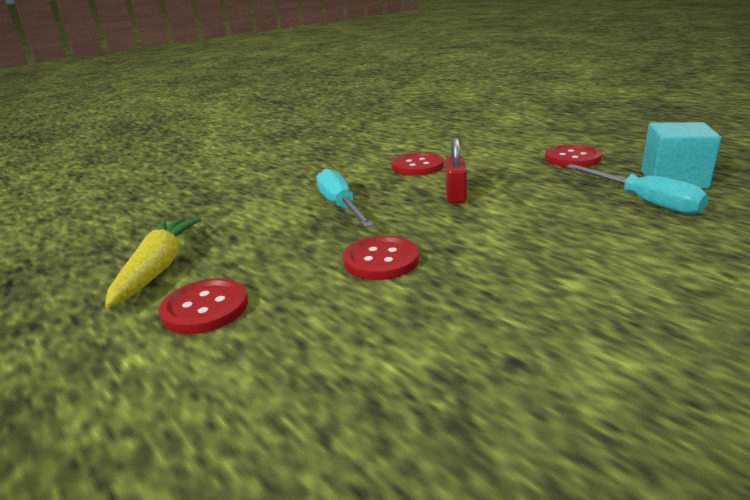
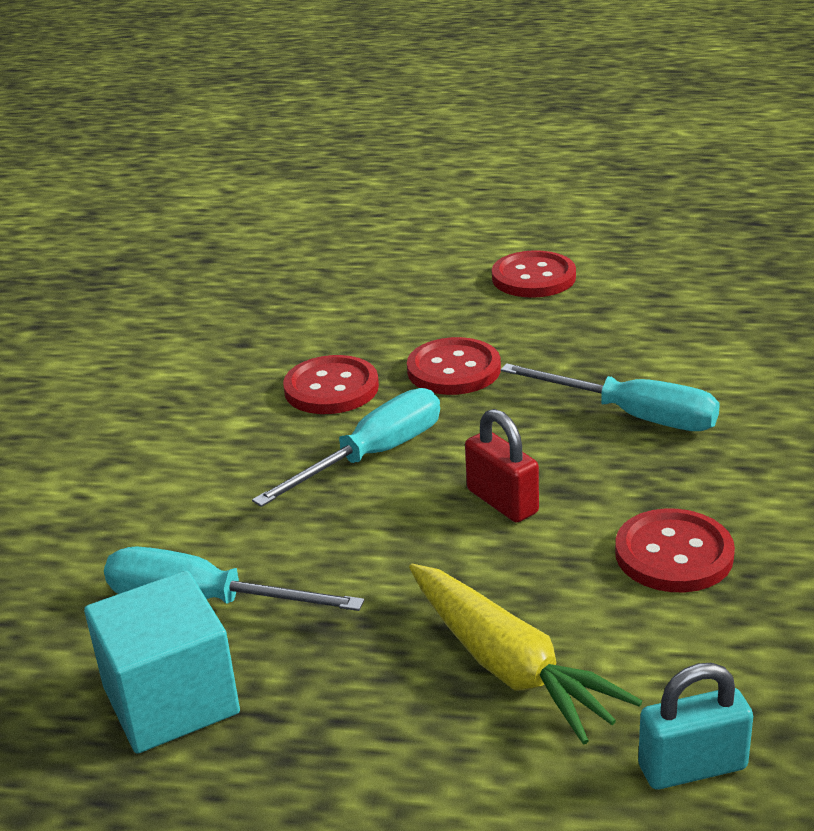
camera: 140 degrees right, 5 degrees up
yellow carrot [105,217,201,308] -> yellow carrot moved to [409,564,642,744]
red button [545,145,602,167] -> red button moved to [283,355,379,414]
none -> turquoise screwdriver [252,388,440,507]
none -> turquoise padlock [638,663,753,789]

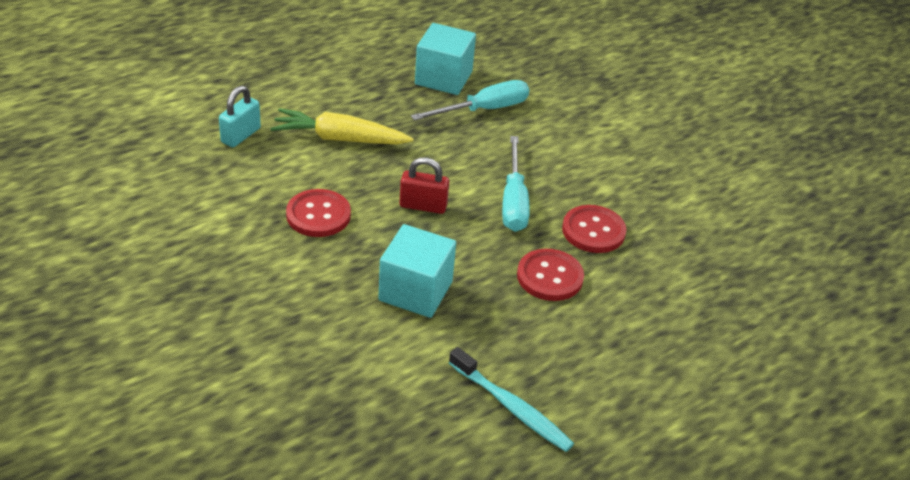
camera: 130 degrees right, 10 degrees up
red button [492,250,576,298] -> none
turquoise screwdriver [501,363,720,431] -> turquoise cube [378,224,456,318]
none -> turquoise toothbrush [449,347,574,452]

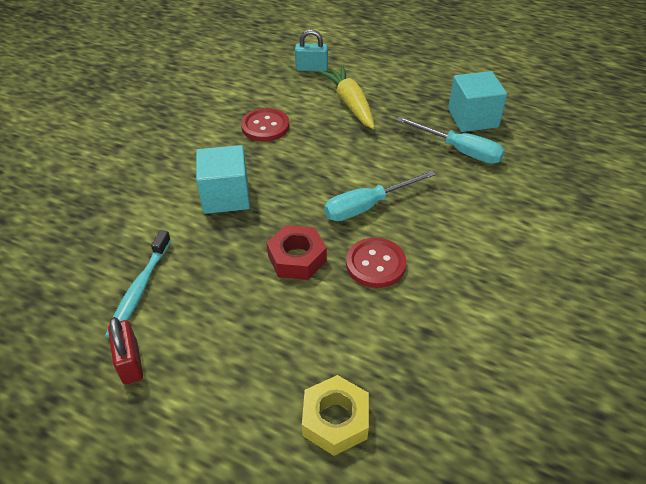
camera: 65 degrees right, 5 degrees up
red padlock [399,157,449,214] -> red padlock moved to [108,317,143,384]
red button [517,249,584,301] -> red nut [267,225,327,280]
none -> yellow nut [302,375,369,456]

